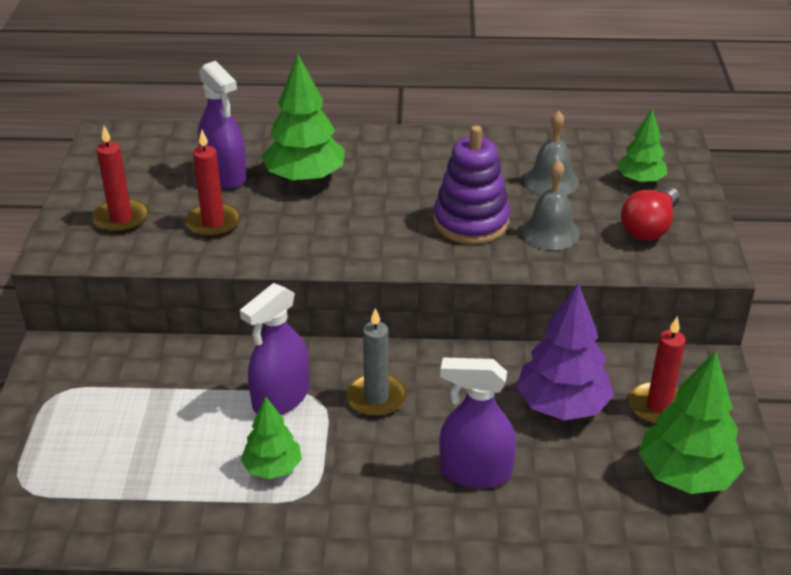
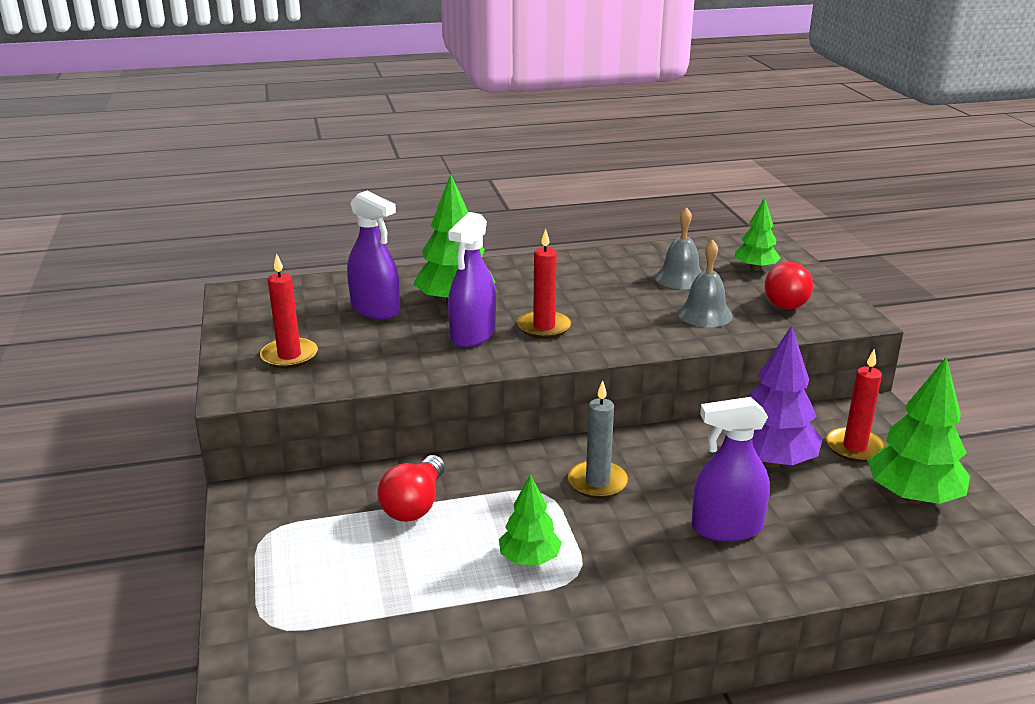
camera: 15 degrees left, 10 degrees down
red candle [185,130,241,238] -> red candle moved to [517,229,571,339]
purple spray bottle [240,283,309,415] -> purple spray bottle moved to [448,212,496,348]
purple stacking toy [433,125,510,244] -> none
none -> red light bulb [377,455,445,522]

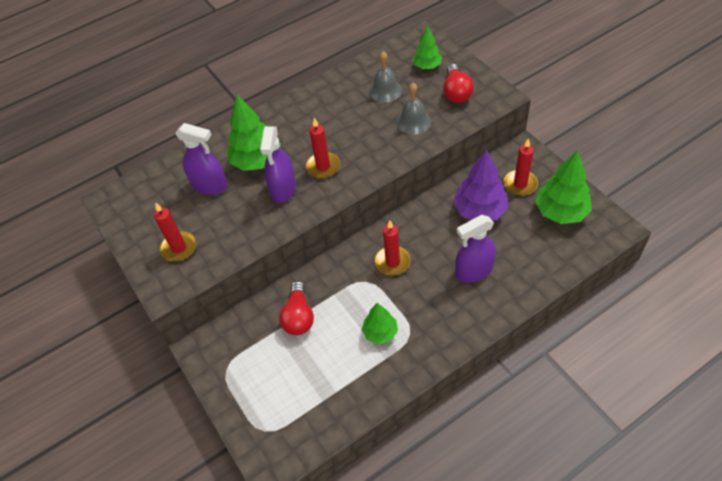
camera: 15 degrees left, 25 degrees up
grey candle [568,381,628,499] -> red candle [375,220,411,275]

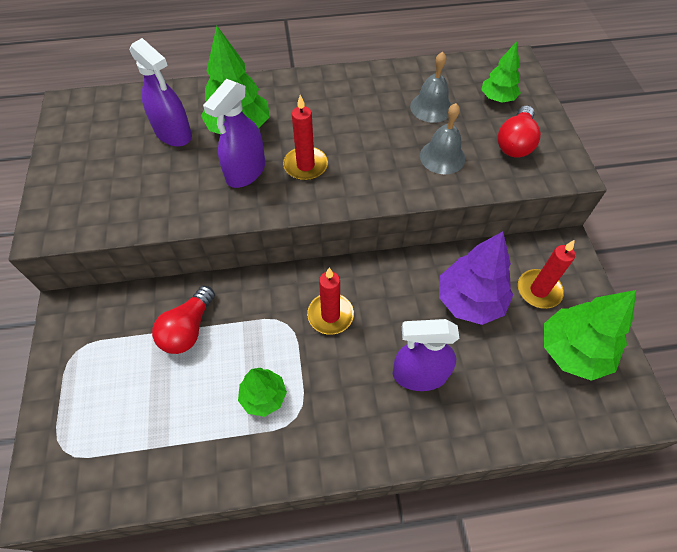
camera: 20 degrees right, 5 degrees up
red candle [154,203,197,262] -> none

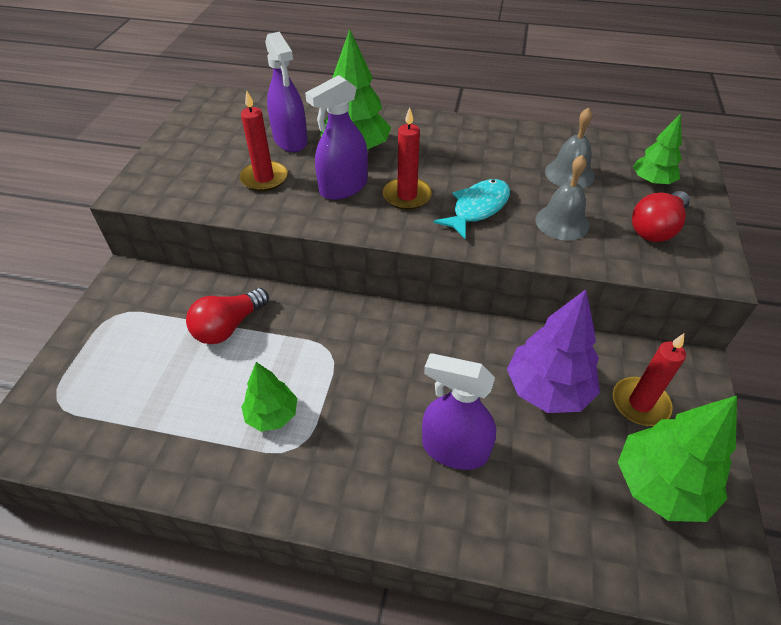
camera: 20 degrees right, 10 degrees down
red candle [307,268,354,335] -> red candle moved to [240,91,288,191]
none -> turquoise fish [434,179,510,239]

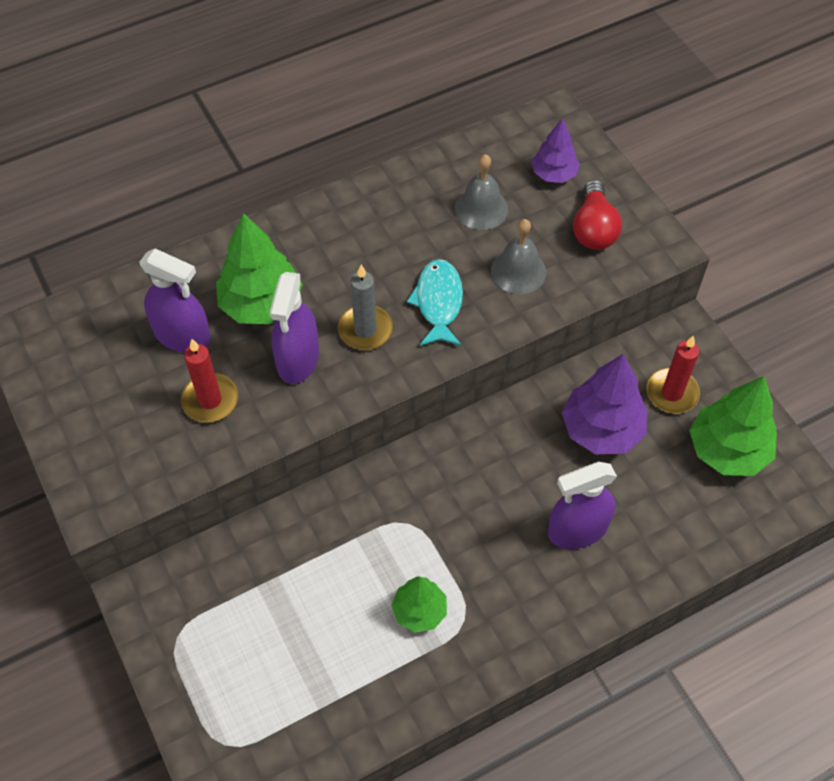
camera: 40 degrees left, 10 degrees up
red light bulb [186,288,269,344] -> none
red candle [383,107,432,210] -> grey candle [338,265,393,350]
green tree [633,114,682,185] -> purple tree [532,118,580,183]

